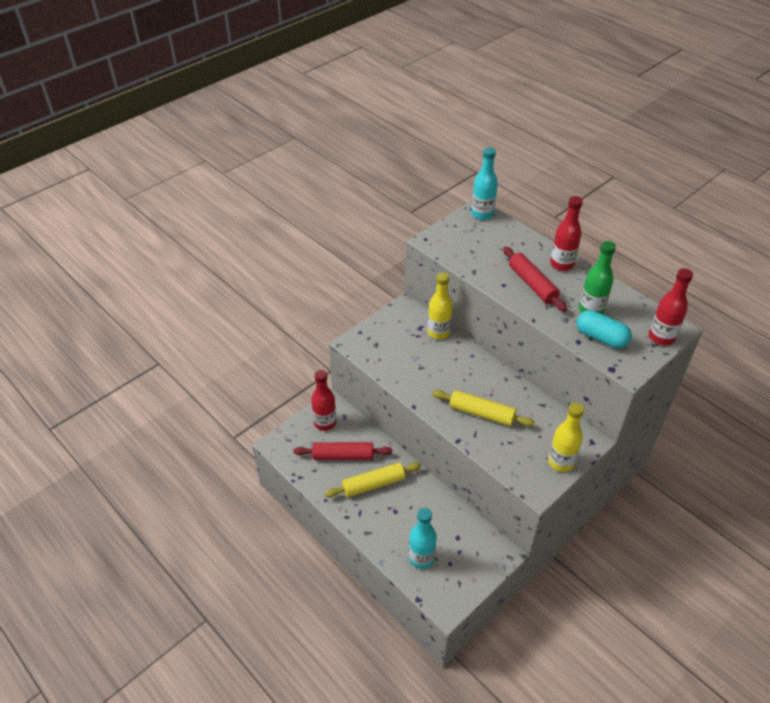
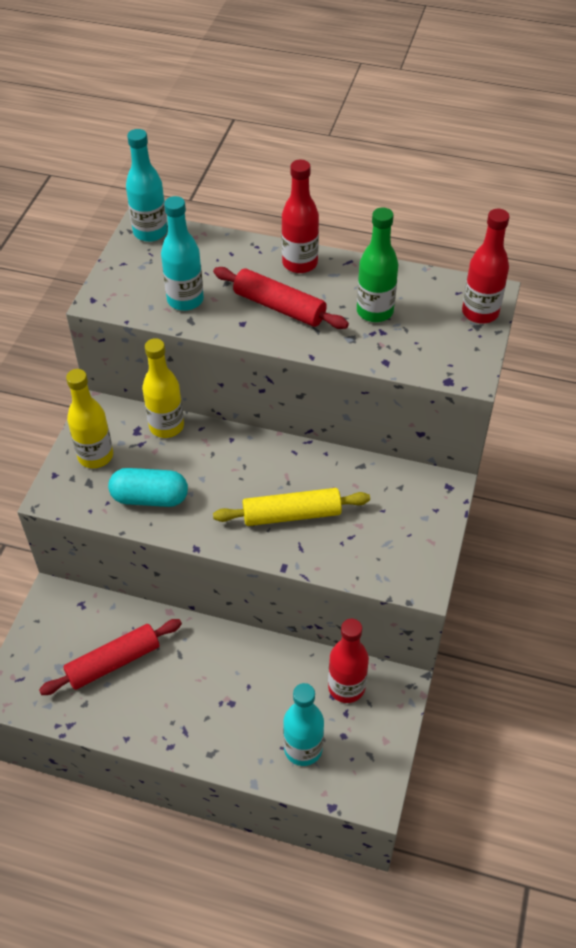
camera: 30 degrees left, 5 degrees up
red bottle [311,370,336,431] -> red bottle moved to [328,619,369,703]
yellow rolling pin [325,462,421,498] -> none
yellow bottle [548,402,584,472] -> yellow bottle moved to [66,369,113,468]
turquoise capsule [577,310,632,348] -> turquoise capsule moved to [108,468,188,507]
none -> turquoise bottle [161,196,204,311]

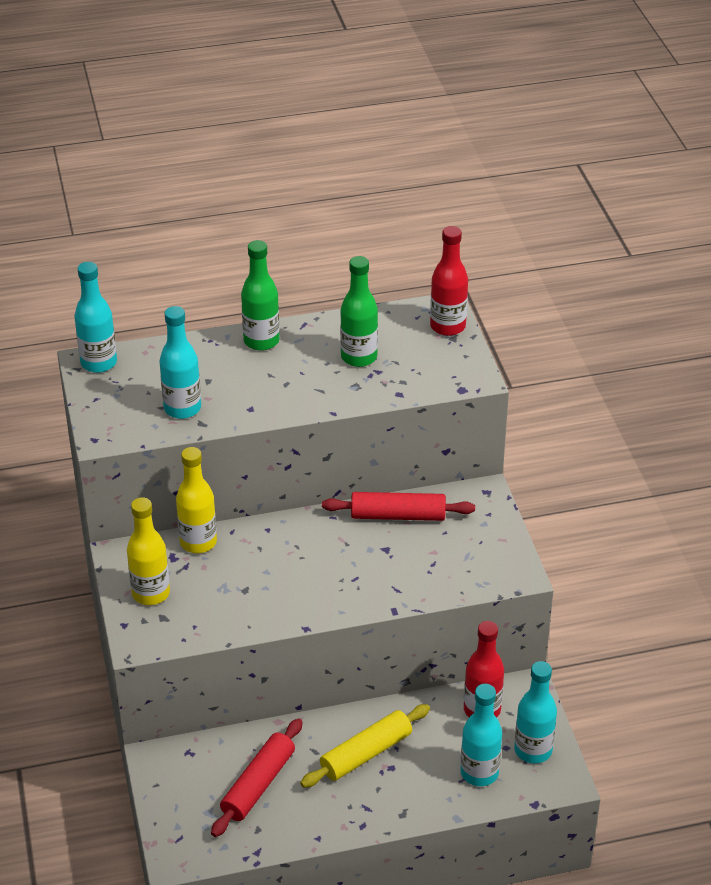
camera: 30 degrees left, 10 degrees down
turquoise capsule [108,468,188,507] -> none
red rolling pin [213,267,349,329] -> red rolling pin moved to [322,492,475,521]
yellow rolling pin [213,488,370,526] -> yellow rolling pin moved to [300,704,430,788]
red bottle [282,160,319,273] -> green bottle [241,240,280,351]
none -> turquoise bottle [514,661,557,764]

